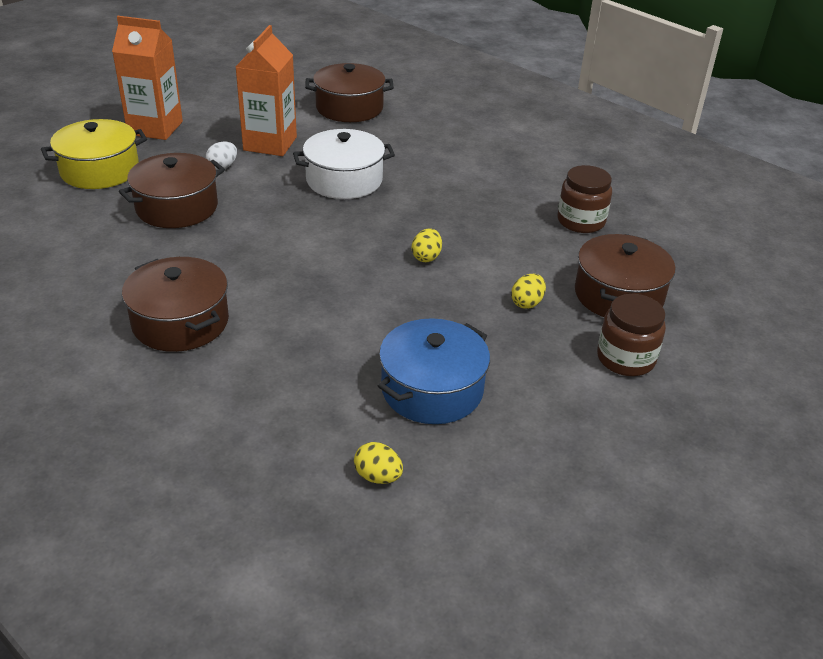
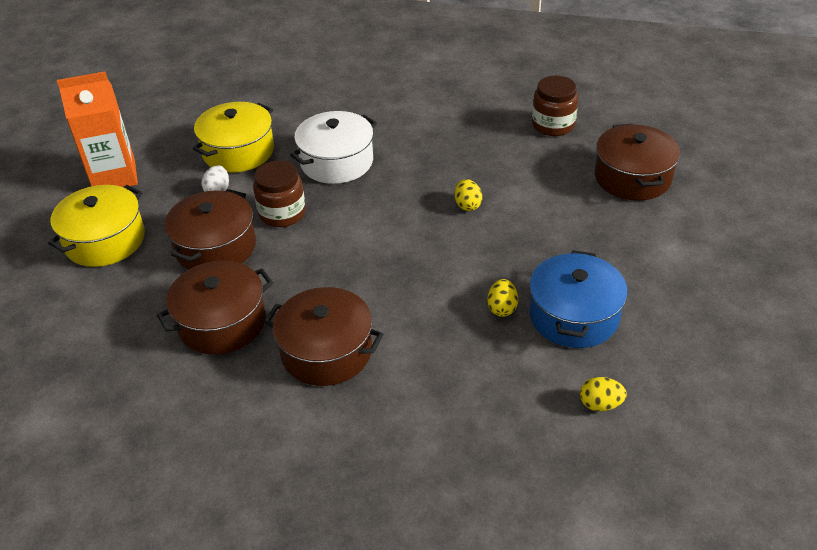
camera: 25 degrees left, 5 degrees up
orange carton [236,25,297,156] -> yellow pot [193,102,274,173]
brown pot [305,63,394,122] -> brown pot moved to [157,260,273,355]
yellow egg [511,274,546,309] -> yellow egg moved to [487,279,518,317]
brown jar [597,294,666,376] -> brown jar moved to [253,161,306,227]

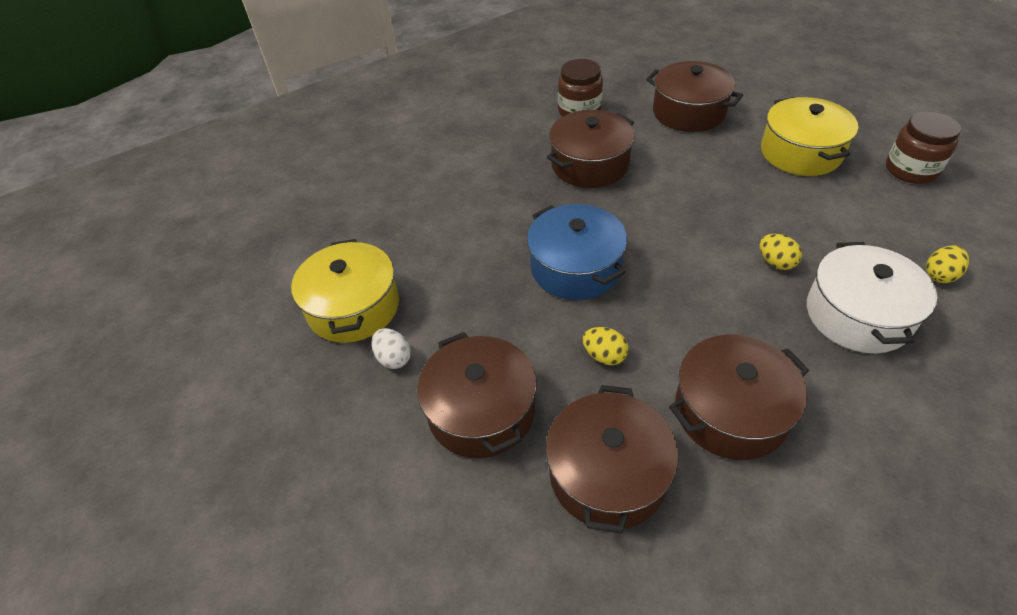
camera: 45 degrees left, 5 degrees up
yellow pot [48,185,145,267] -> yellow pot moved to [761,97,858,176]
orange carton [57,71,138,187] -> none
brown jar [253,161,306,227] -> brown jar moved to [886,112,961,184]
white pot [290,111,377,184] -> white pot moved to [807,242,937,353]
yellow egg [455,179,482,211] -> yellow egg moved to [582,327,629,365]
blue pot [529,250,628,348] -> blue pot moved to [527,204,627,300]
none -> brown pot [547,110,635,188]

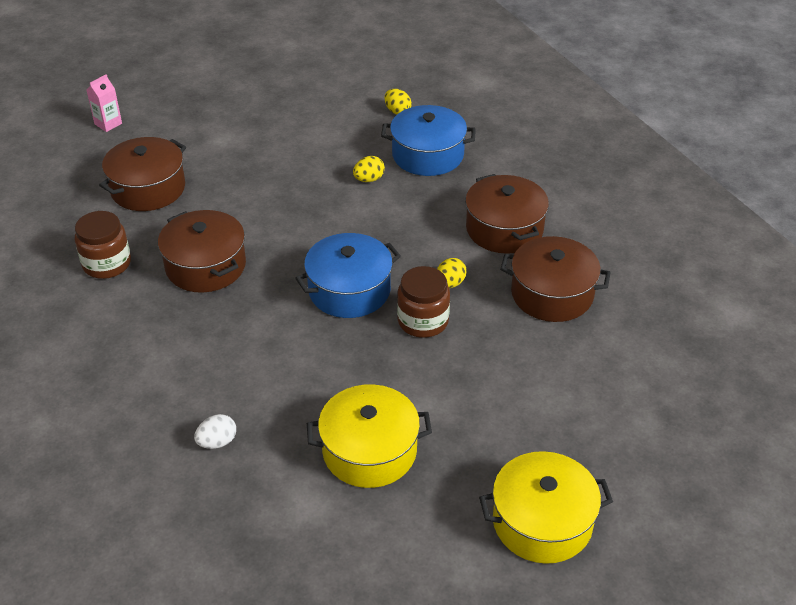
camera: 90 degrees left, 5 degrees down
white egg [372,328,411,369] -> white egg moved to [194,414,236,449]
brown pot [417,332,537,458] -> none
yellow pot [761,97,858,176] -> yellow pot moved to [479,451,613,564]
white pot [807,242,937,353] -> blue pot [381,105,476,176]
brown jar [886,112,961,184] -> brown jar moved to [397,266,450,338]
none -> pink carton [87,74,122,132]

